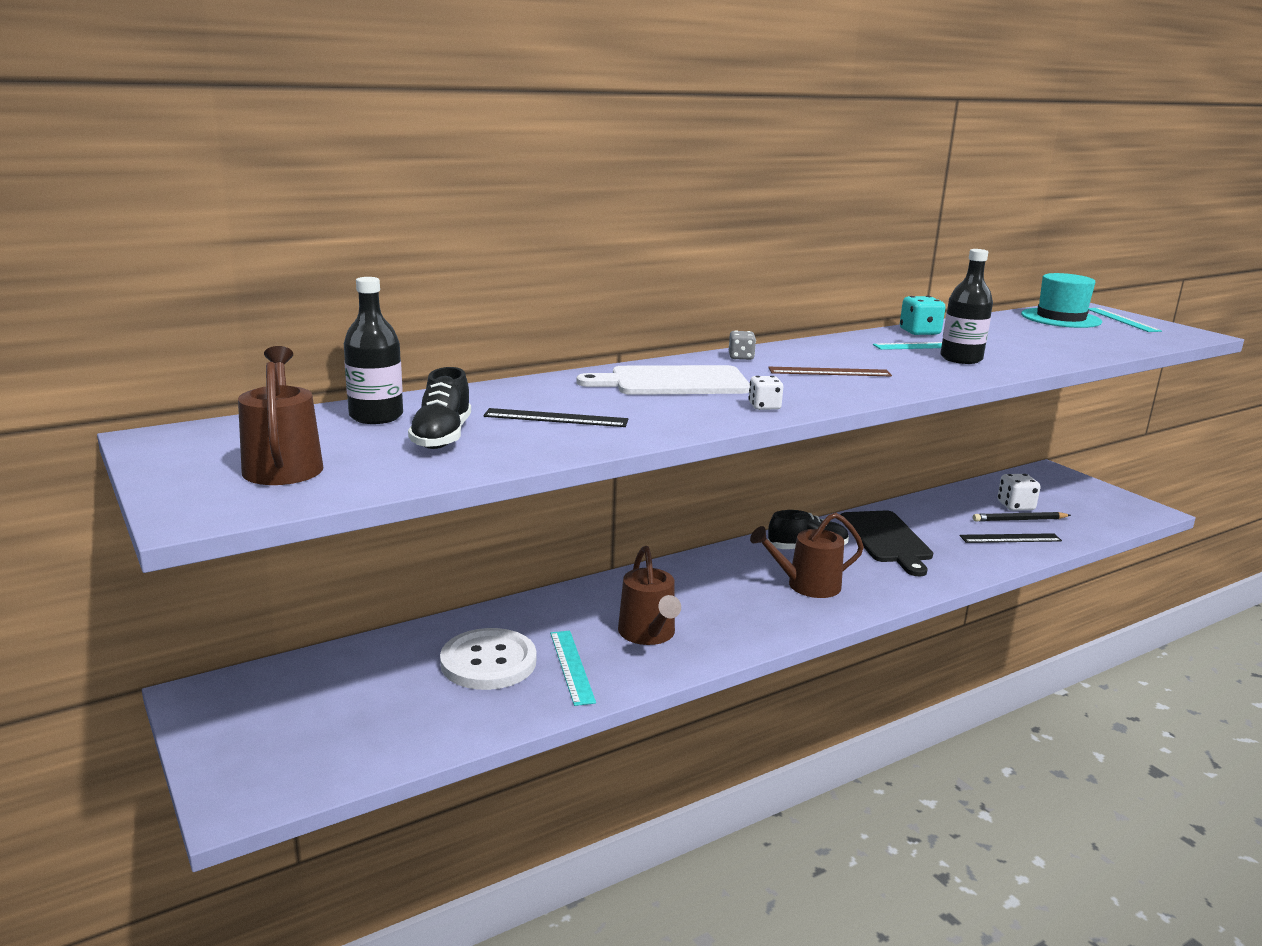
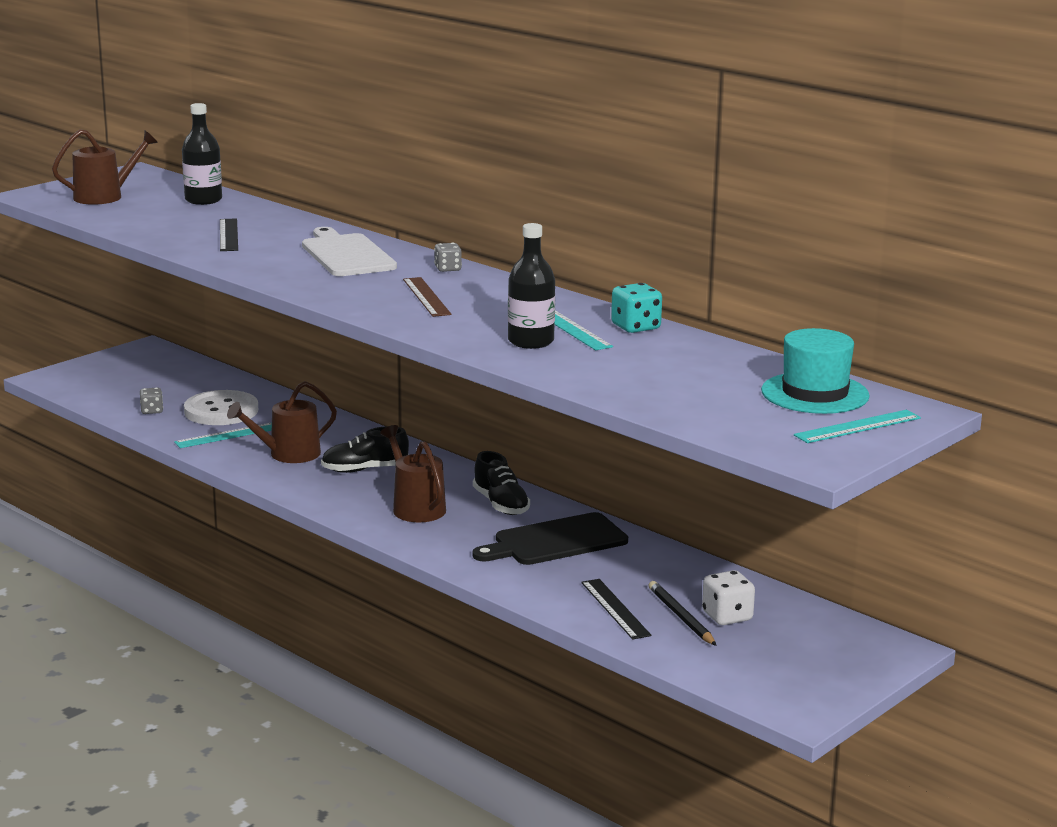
camera: 75 degrees right, 0 degrees up
black shoe [408,367,471,449] -> black shoe moved to [321,426,409,473]
white dice [748,376,783,410] -> none
none -> grey dice [140,388,163,414]

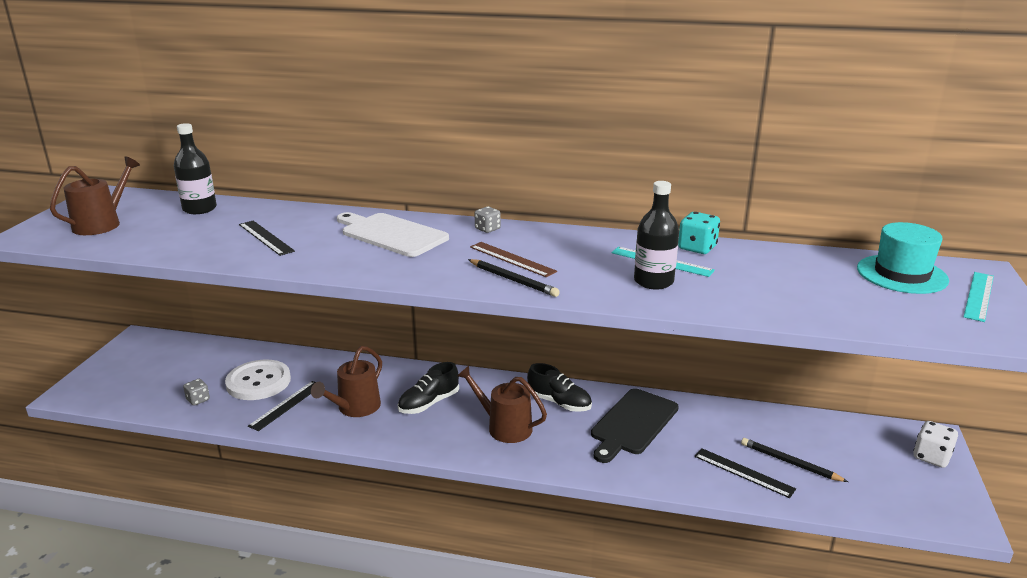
camera: 30 degrees left, 5 degrees up
turquoise ruler [174,423,272,448] -> black ruler [248,381,316,431]
white dice [702,570,755,625] -> white dice moved to [913,421,958,468]
none -> black pencil [468,259,560,297]

